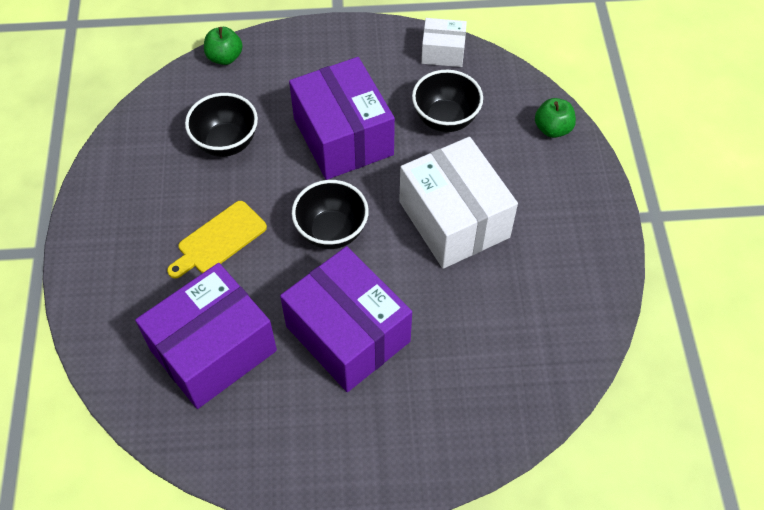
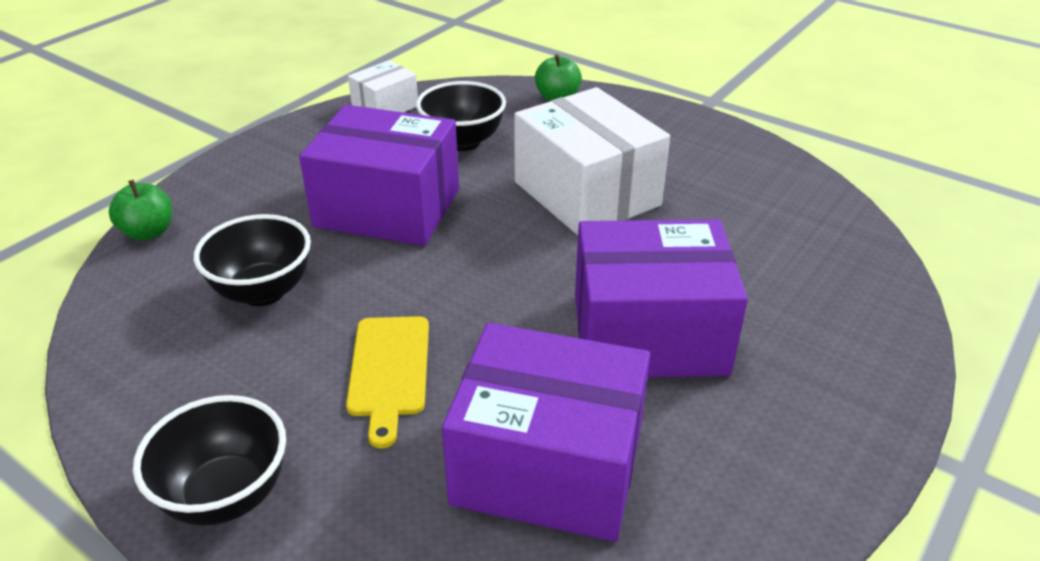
camera: 50 degrees left, 20 degrees down
purple box [135,263,277,409] -> purple box turned 75 degrees counterclockwise [442,323,650,542]
black bowl [292,180,369,249] -> black bowl moved to [133,395,286,526]
white box [399,137,518,269] -> white box turned 45 degrees clockwise [514,87,670,235]

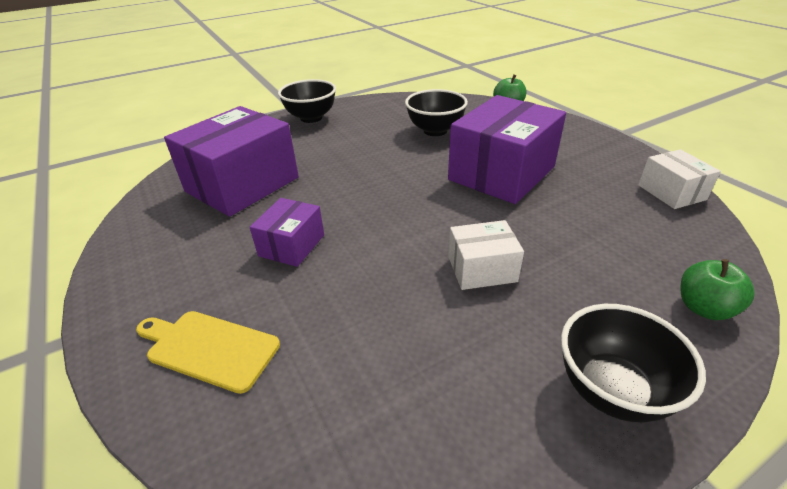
camera: 115 degrees right, 0 degrees up
yellow cutting board [346,316,429,448] -> yellow cutting board moved to [136,311,280,394]
black bowl [416,81,506,151] -> black bowl moved to [561,304,706,423]
white box [514,87,670,235] -> white box [448,220,524,290], size x0.51
purple box [575,219,748,377] -> purple box [250,198,324,267], size x0.51

